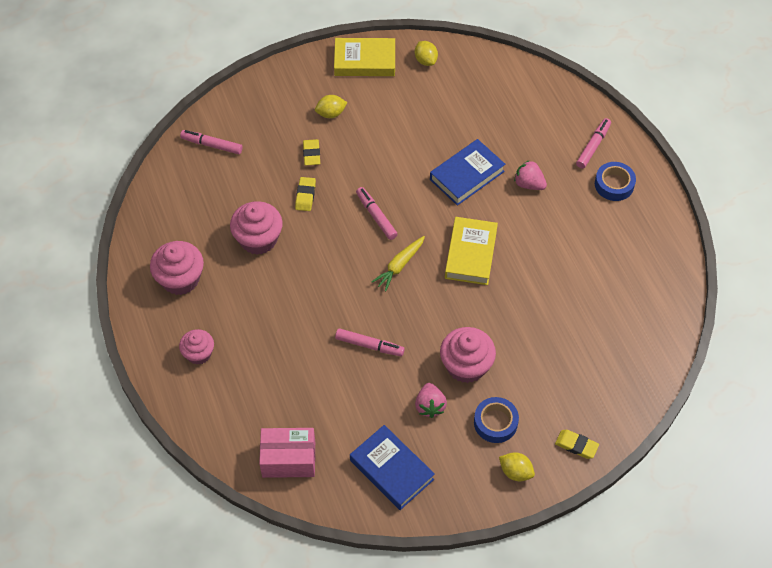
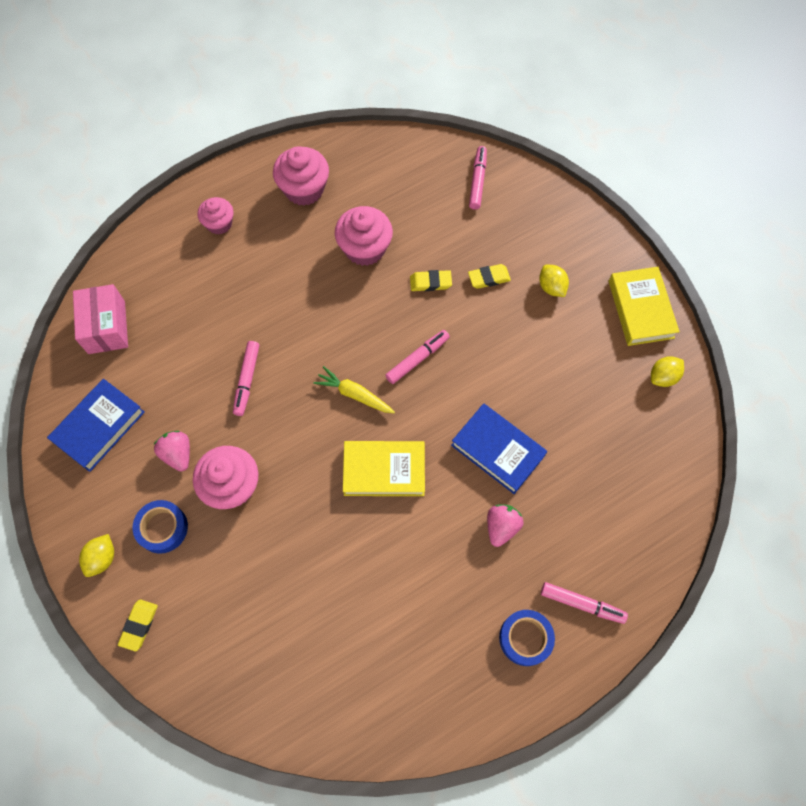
camera: 80 degrees right, 10 degrees up
pink strawberry [415,383,447,418] -> pink strawberry turned 75 degrees clockwise [153,431,190,471]

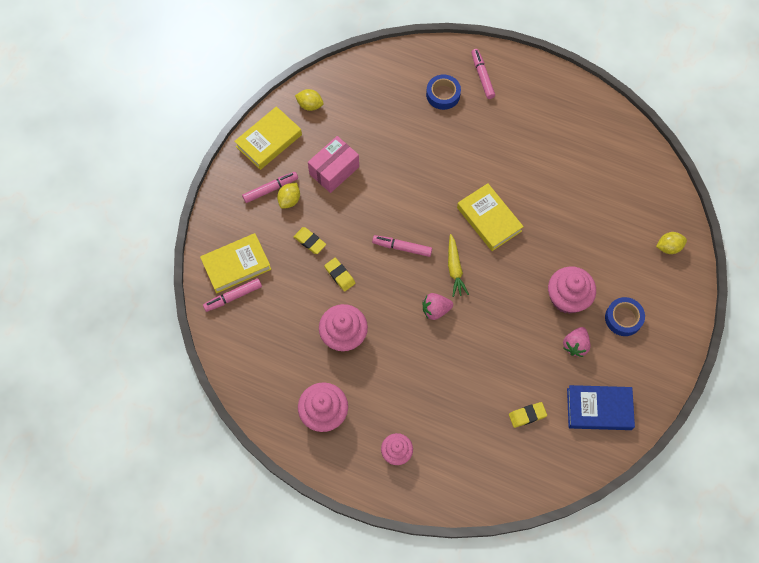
camera: 125 degrees left, 0 degrees up
pink box [73,284,128,354] -> pink box moved to [308,136,359,193]
yellow lemon [79,534,114,577] -> yellow lemon moved to [656,232,687,254]
yellow eraser [118,599,158,652] -> yellow eraser moved to [509,402,547,428]
pink marker [233,341,259,416] -> pink marker moved to [242,172,298,203]
blue book [451,403,547,494] -> none
pink strawberry [487,504,524,547] -> pink strawberry moved to [423,293,453,320]
blue tape [499,610,555,666] -> blue tape moved to [426,75,461,110]
none -> yellow book [200,233,271,293]

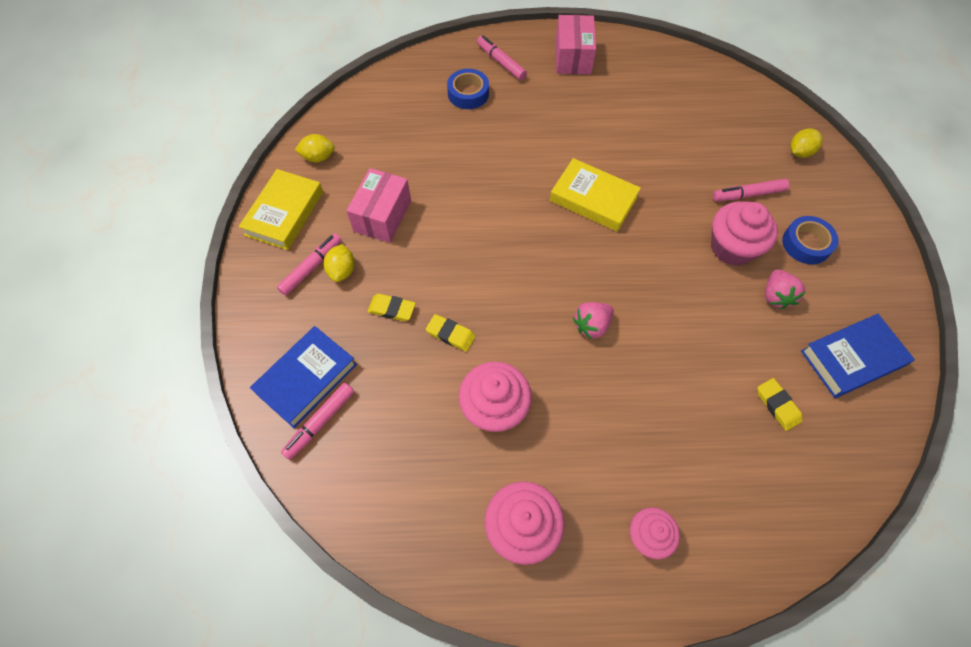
camera: 25 degrees left, 5 degrees down
yellow book [200,233,271,293] -> blue book [250,326,357,428]
pink marker [372,235,432,257] -> pink marker moved to [713,179,789,201]
yellow carrot [448,234,469,297] -> none
yellow eraser [509,402,547,428] -> yellow eraser turned 75 degrees counterclockwise [757,378,802,431]
none -> pink box [556,15,596,74]

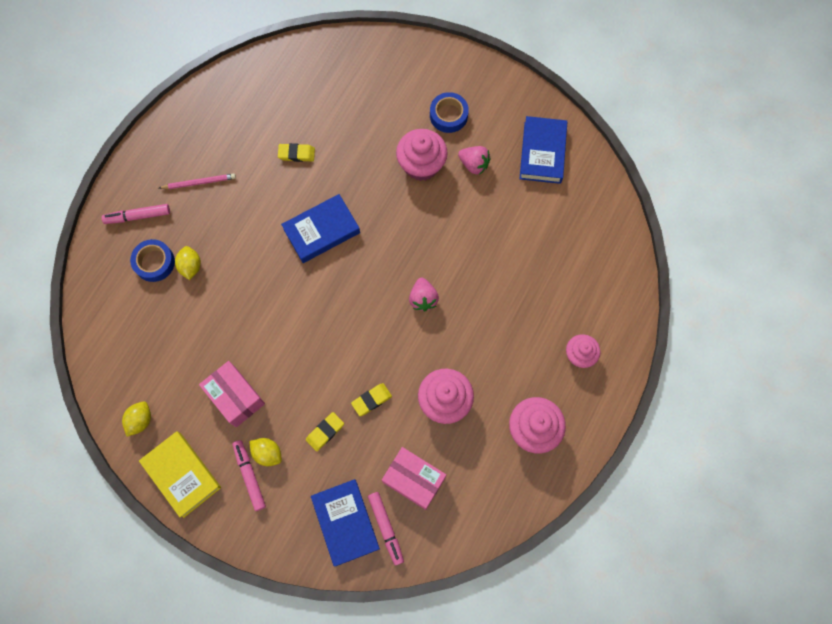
camera: 60 degrees left, 10 degrees up
yellow book [550,158,641,231] -> blue book [281,194,360,263]
pink box [556,15,596,74] -> pink box moved to [382,447,446,510]
pink marker [713,179,789,201] -> none
yellow eraser [757,378,802,431] -> yellow eraser moved to [278,143,315,162]
yellow lemon [790,128,823,158] -> yellow lemon moved to [175,246,201,280]
none -> pink pencil [159,173,236,189]

